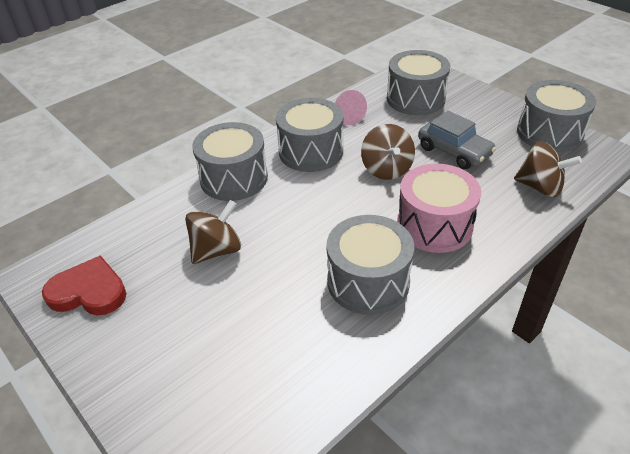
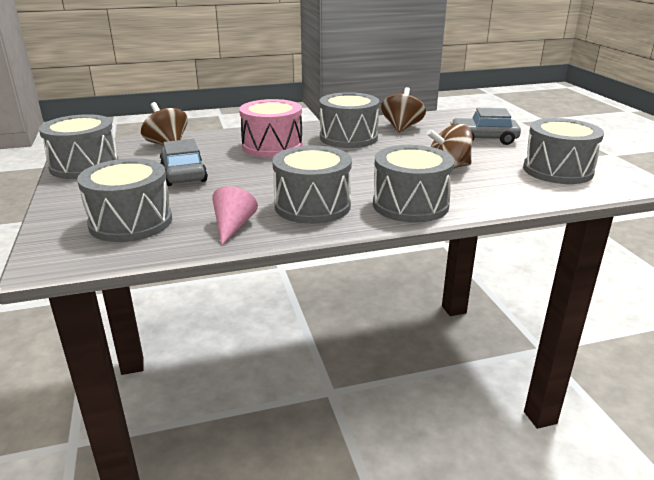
camera: 155 degrees left, 15 degrees down
red heart [42,255,127,315] -> grey drum [523,118,604,184]
brown spinning top [361,124,415,180] -> brown spinning top moved to [381,87,426,133]
none -> grey car [450,108,521,145]

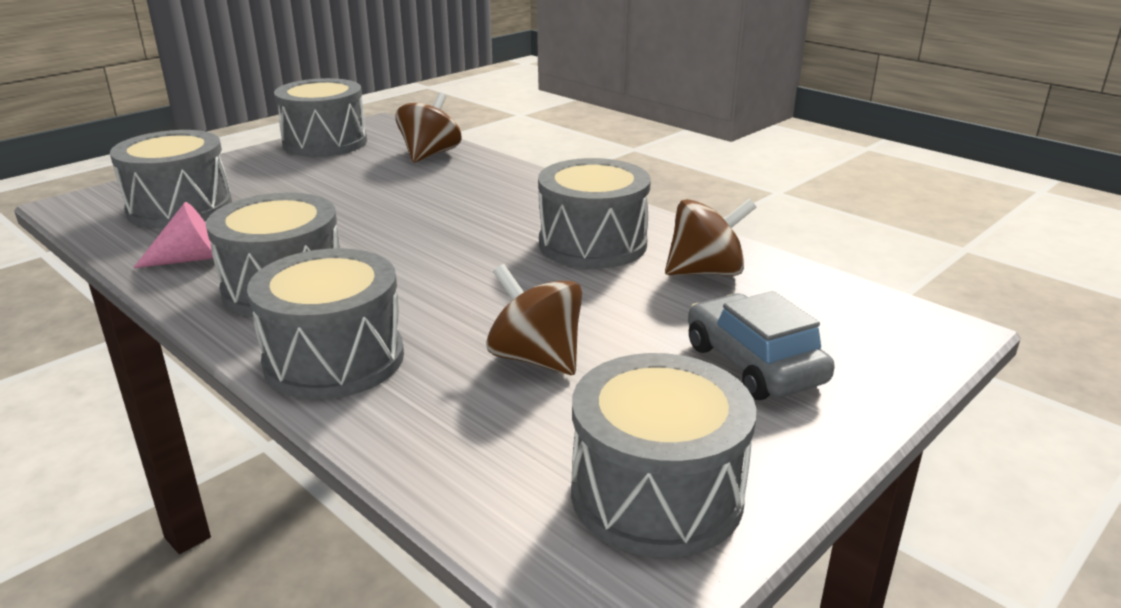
camera: 60 degrees right, 0 degrees up
grey car [159,139,208,186] -> none
pink drum [239,99,303,158] -> none

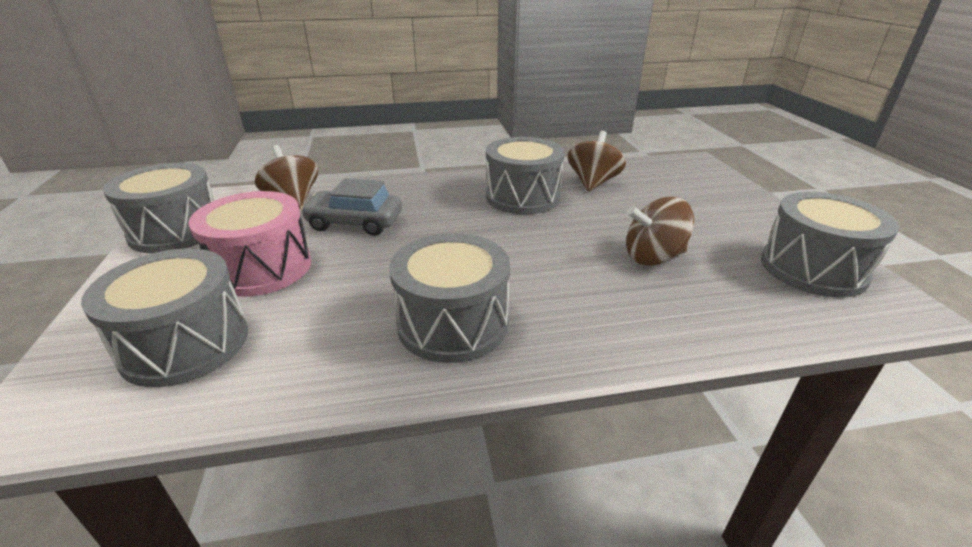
camera: 55 degrees left, 5 degrees up
pink cone [133,202,213,268] -> none
grey drum [247,248,404,399] -> none
grey car [688,291,835,400] -> grey car moved to [300,178,402,236]
none -> pink drum [188,191,311,297]

